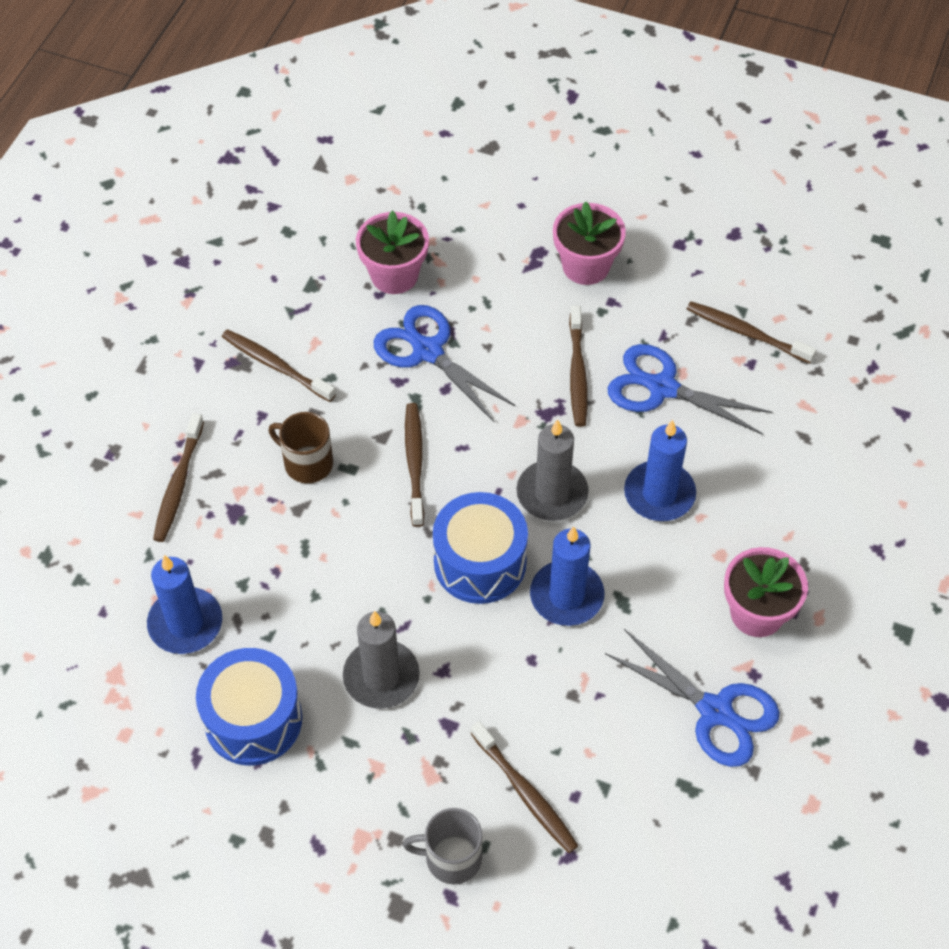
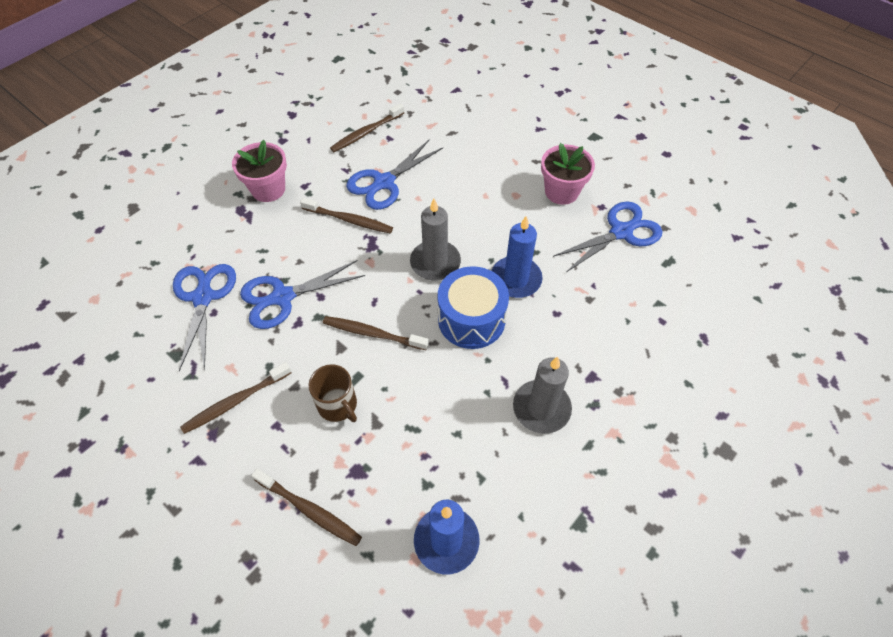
camera: 70 degrees left, 0 degrees up
blue drum [196,648,302,765] -> none
brown mug [269,412,333,483] -> brown mug turned 90 degrees counterclockwise [309,364,357,422]
pink flower pot [356,210,429,294] -> blue scissors [173,264,236,371]
grey mug [403,808,482,884] -> none
brown toothbrush [470,721,578,853] -> none
blue candle [624,420,696,521] -> none

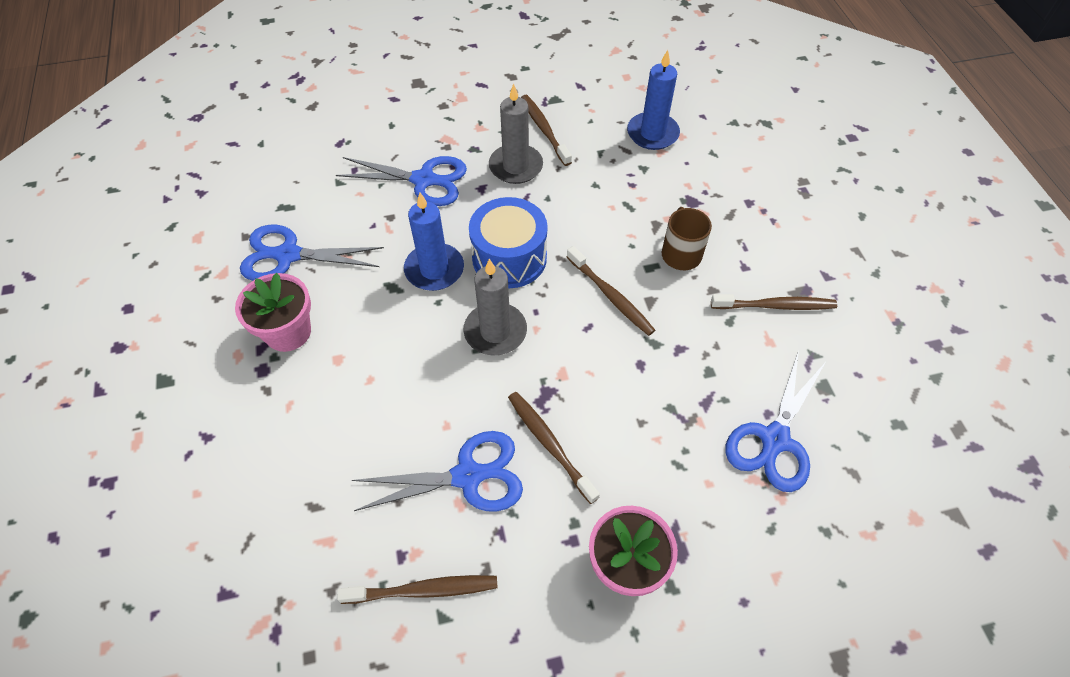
camera: 145 degrees left, 0 degrees up
blue scissors [240,260,365,329] -> blue scissors moved to [336,156,467,206]
brown toothbrush [251,469,362,546] -> brown toothbrush moved to [521,95,572,166]

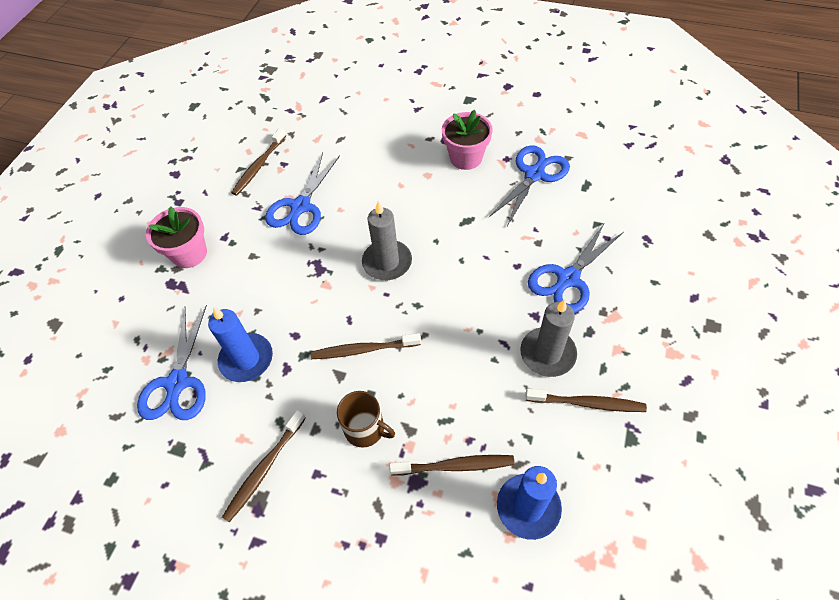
camera: 125 degrees right, 0 degrees up
blue candle [404,193,464,291] -> blue candle moved to [208,307,273,382]
blue drum [469,197,548,288] -> none
brown toothbrush [508,392,600,504] -> brown toothbrush moved to [389,455,515,476]
blue scissors [725,350,826,492] -> blue scissors turned 150 degrees counterclockwise [137,305,207,420]

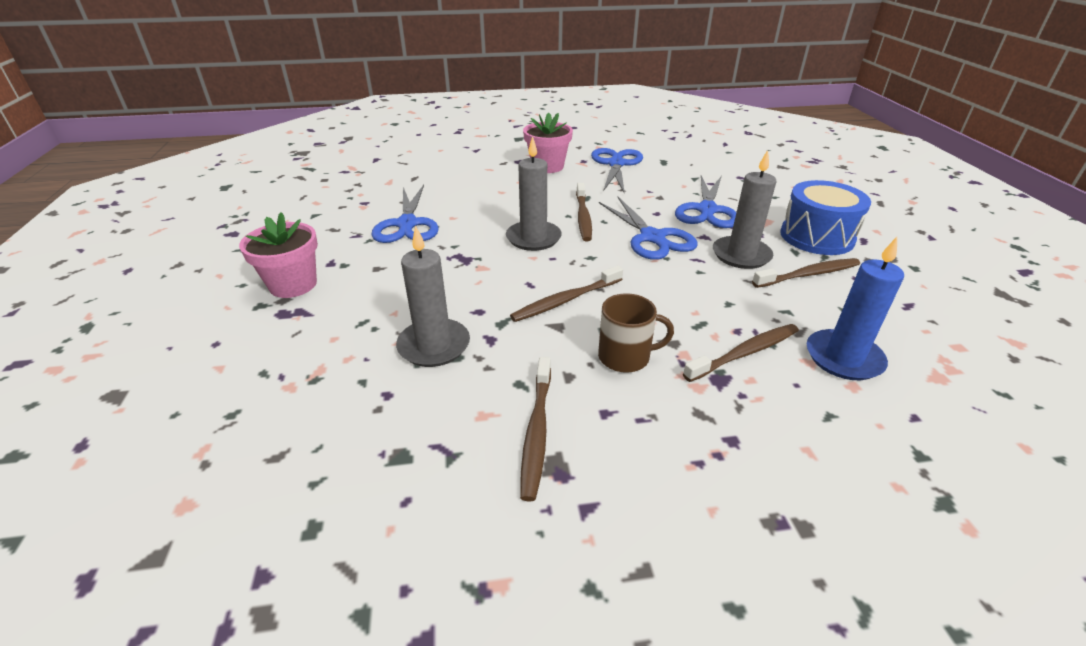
camera: 30 degrees left, 20 degrees down
blue scissors [137,305,207,420] -> blue scissors moved to [599,197,698,260]
blue candle [208,307,273,382] -> grey candle [396,225,470,367]
brown toothbrush [231,128,286,196] -> brown toothbrush moved to [576,183,592,241]
none -> blue drum [780,180,871,255]

